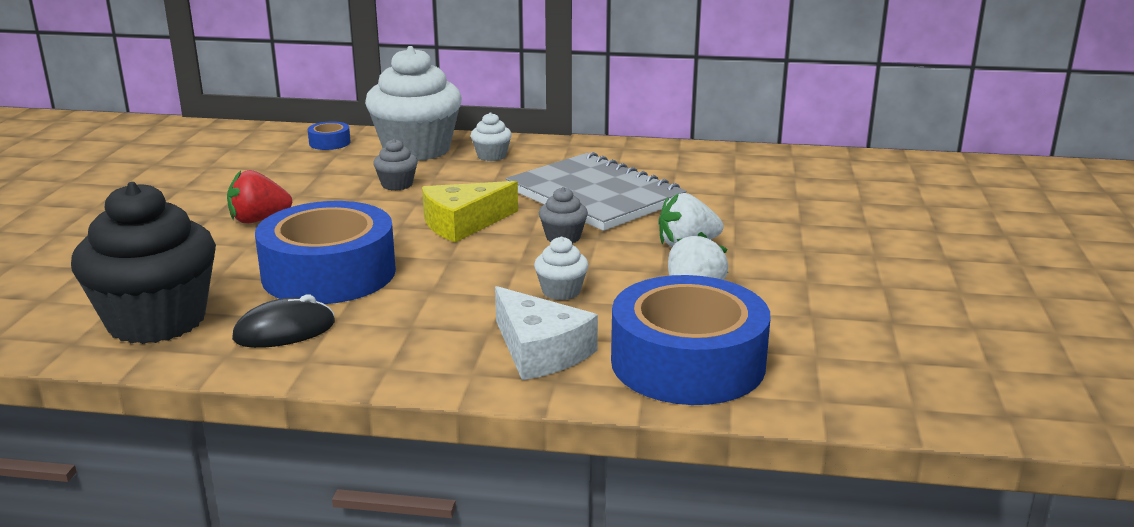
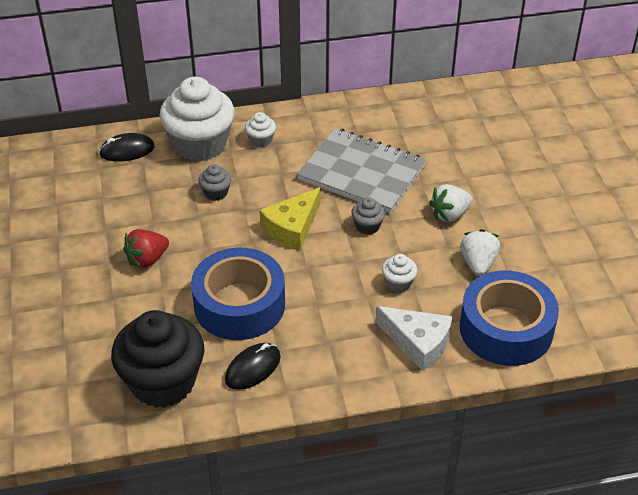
camera: 20 degrees left, 20 degrees up
blue tape [308,121,351,150] -> black mouse [99,133,155,162]

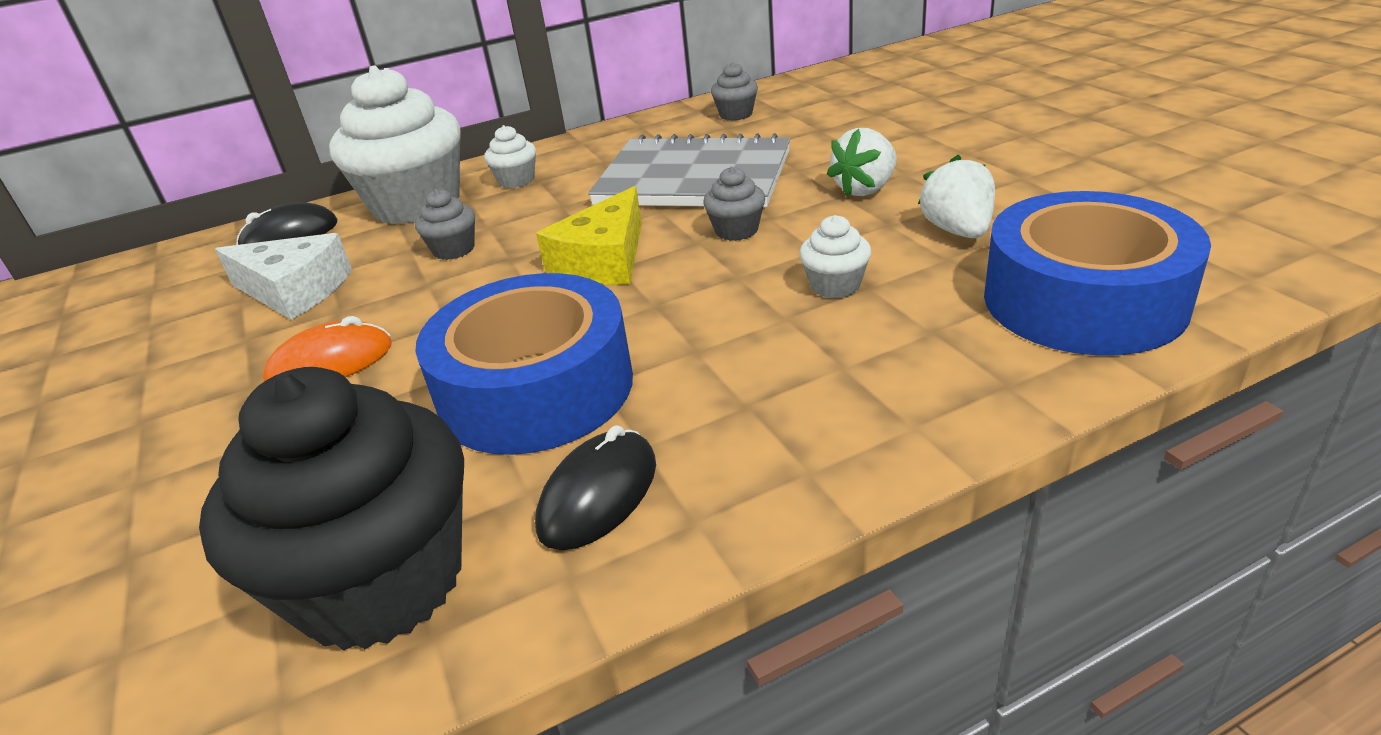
camera: 10 degrees left, 10 degrees down
red strawberry [123,229,169,268] -> orange mouse [263,316,392,382]
white cheese [376,306,453,371] -> white cheese moved to [215,233,352,320]
none -> grey cupcake [711,62,758,121]

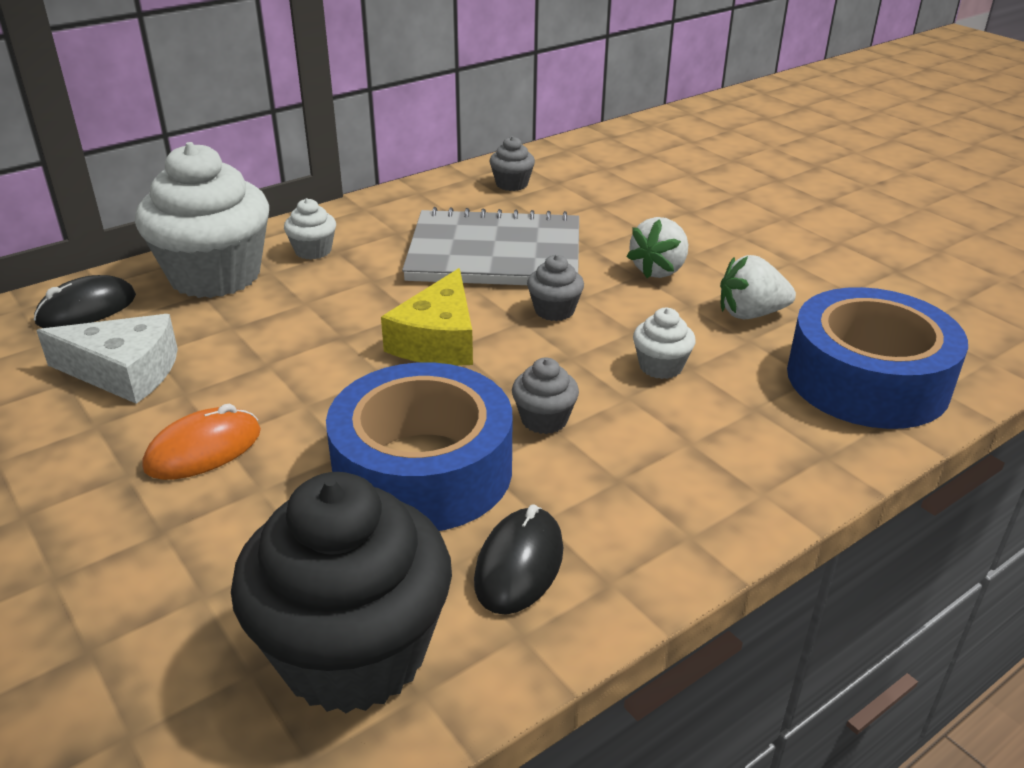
camera: 15 degrees left, 0 degrees up
grey cupcake [415,189,475,260] -> grey cupcake moved to [512,358,579,434]
white strawberry [918,155,995,238] -> white strawberry turned 75 degrees counterclockwise [720,255,796,319]

